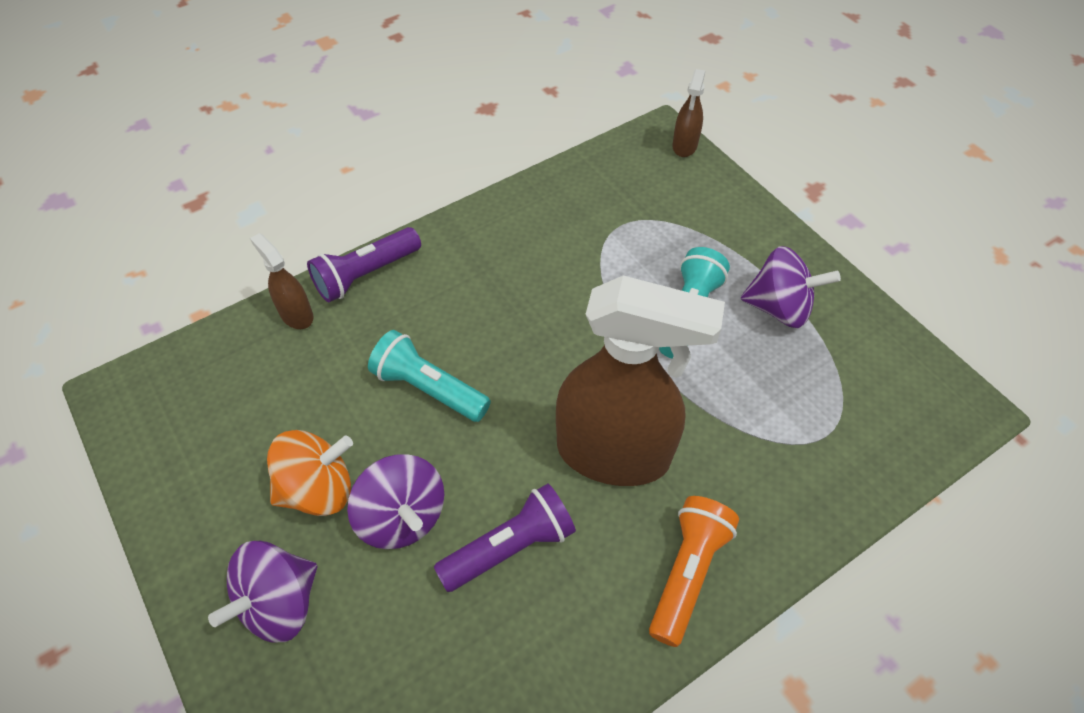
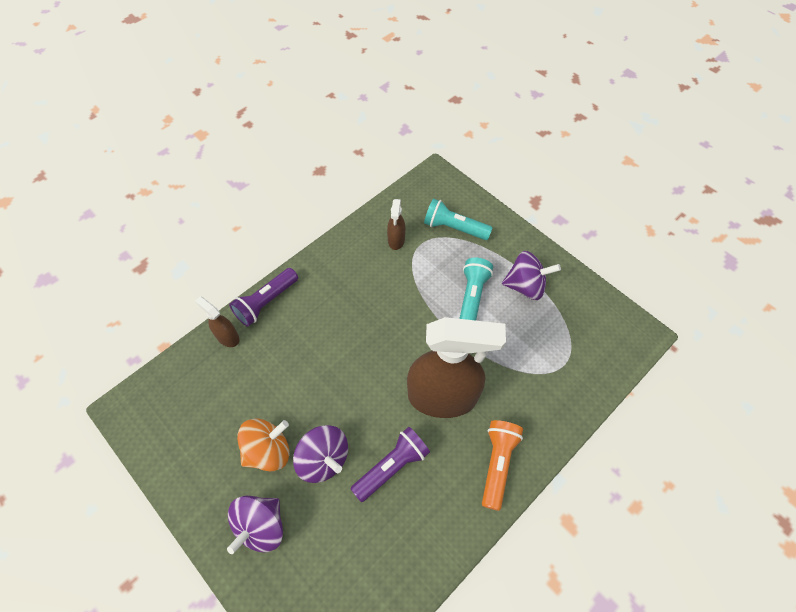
camera: 10 degrees left, 5 degrees up
turquoise flashlight [368,330,491,422] -> turquoise flashlight moved to [424,198,493,240]
brown spray bottle [672,69,705,157] -> brown spray bottle moved to [387,199,405,250]

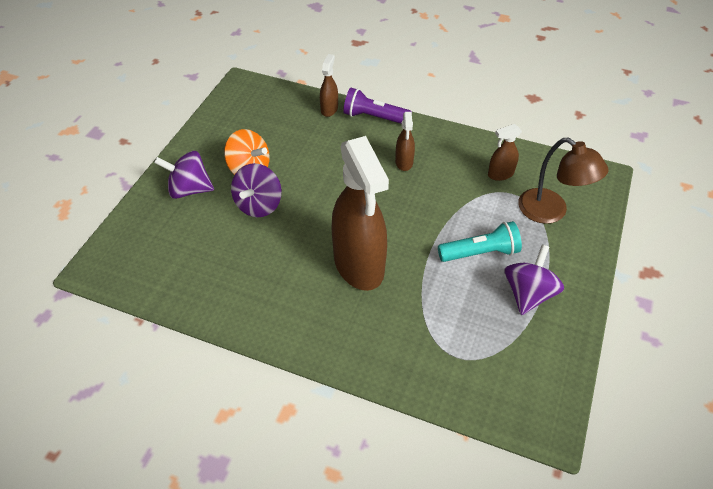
camera: 65 degrees right, 10 degrees down
purple flashlight [351,427,430,502] -> none
turquoise flashlight [424,198,493,240] -> brown lamp [518,138,608,224]
orange flashlight [482,420,523,511] -> none
purple spinning top [502,251,561,300] -> purple spinning top turned 135 degrees counterclockwise [505,244,564,315]
none -> brown spray bottle [395,112,415,171]

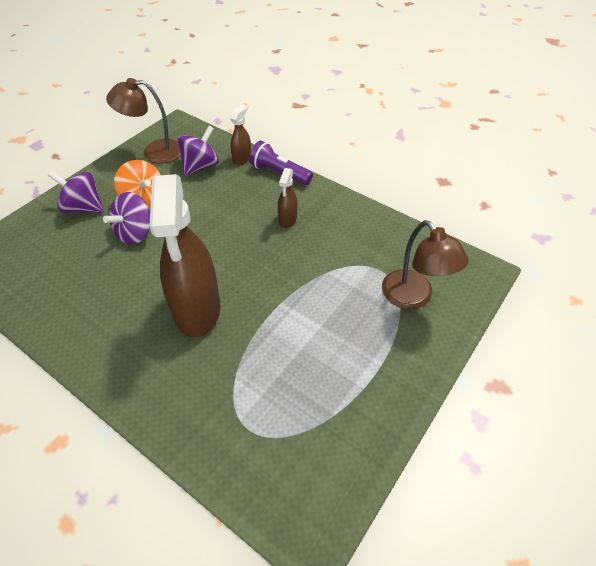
camera: 15 degrees right, 0 degrees up
turquoise flashlight [438,221,522,262] -> none
brown spray bottle [488,124,522,181] -> none
purple spinning top [505,244,564,315] -> purple spinning top moved to [177,126,219,176]
none -> brown lamp [106,78,181,164]

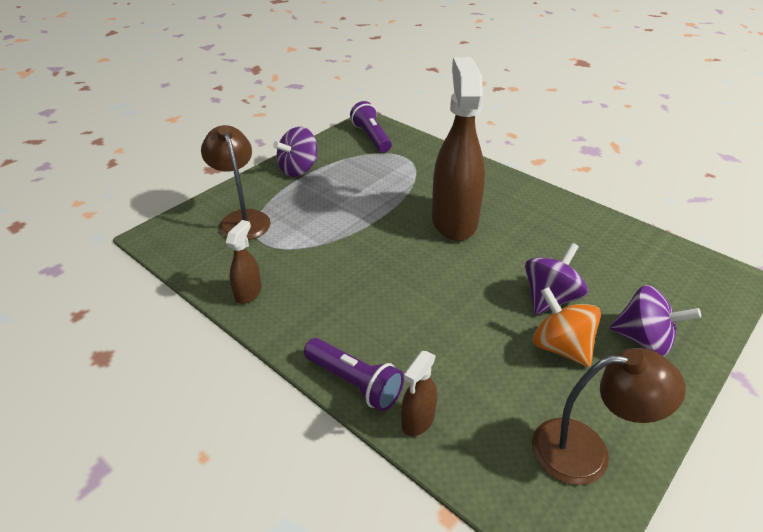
camera: 175 degrees left, 10 degrees down
purple spinning top [177,126,219,176] -> purple spinning top moved to [273,127,318,177]
brown spray bottle [278,168,297,228] -> brown spray bottle moved to [226,220,262,304]
none -> purple flashlight [350,101,392,153]

